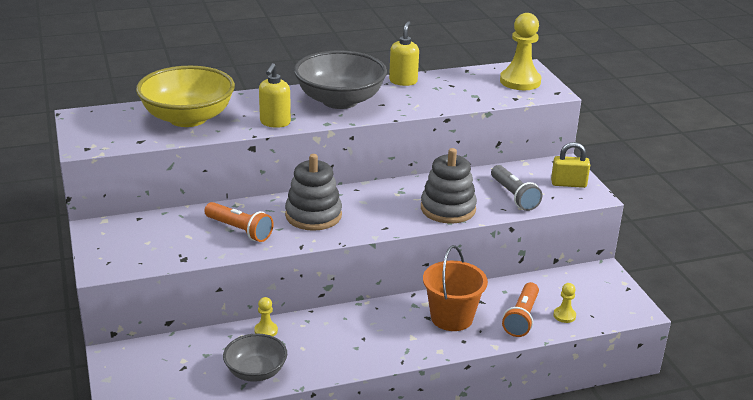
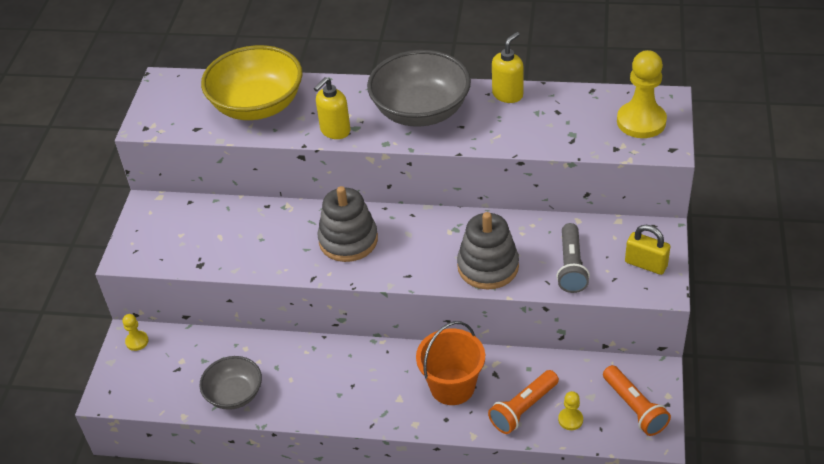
camera: 30 degrees right, 15 degrees up
orange flashlight [204,202,274,242] -> orange flashlight moved to [603,365,671,436]
yellow pawn [254,297,278,337] -> yellow pawn moved to [122,314,149,351]

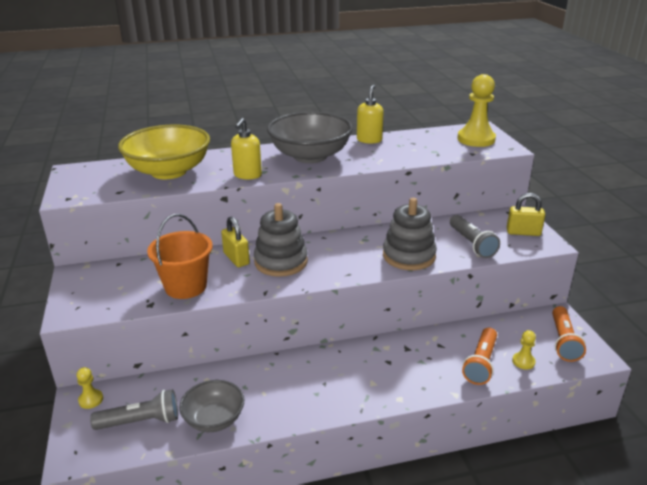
camera: 25 degrees left, 15 degrees down
orange bucket [416,321,485,405] -> orange bucket moved to [147,214,213,299]
orange flashlight [603,365,671,436] -> orange flashlight turned 60 degrees clockwise [552,306,586,362]
none -> grey flashlight [90,389,178,430]
none -> yellow padlock [221,216,250,267]

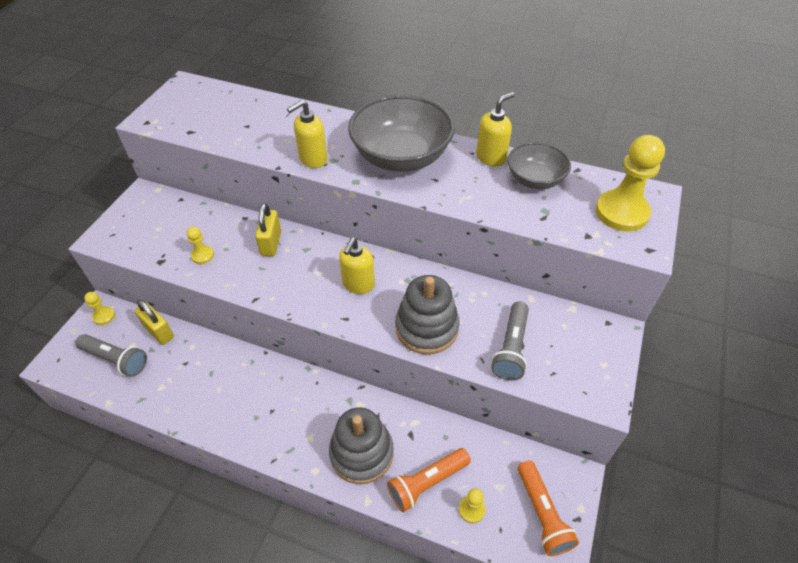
camera: 35 degrees right, 20 degrees up
yellow bowl [118,124,210,179] -> none
orange bucket [147,214,213,299] -> yellow pawn [187,226,214,264]
grey bowl [179,380,244,432] -> grey bowl moved to [508,142,571,189]
grey stacking toy [254,203,308,277] -> grey stacking toy moved to [329,407,394,484]
yellow padlock [507,193,545,236] -> yellow padlock moved to [135,300,174,345]
orange flashlight [552,306,586,362] -> orange flashlight turned 60 degrees counterclockwise [518,460,579,556]
none -> yellow soap dispenser [339,237,375,294]

